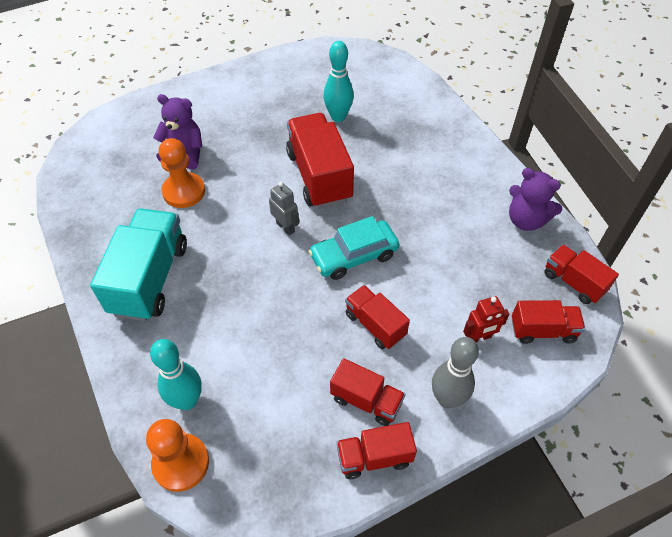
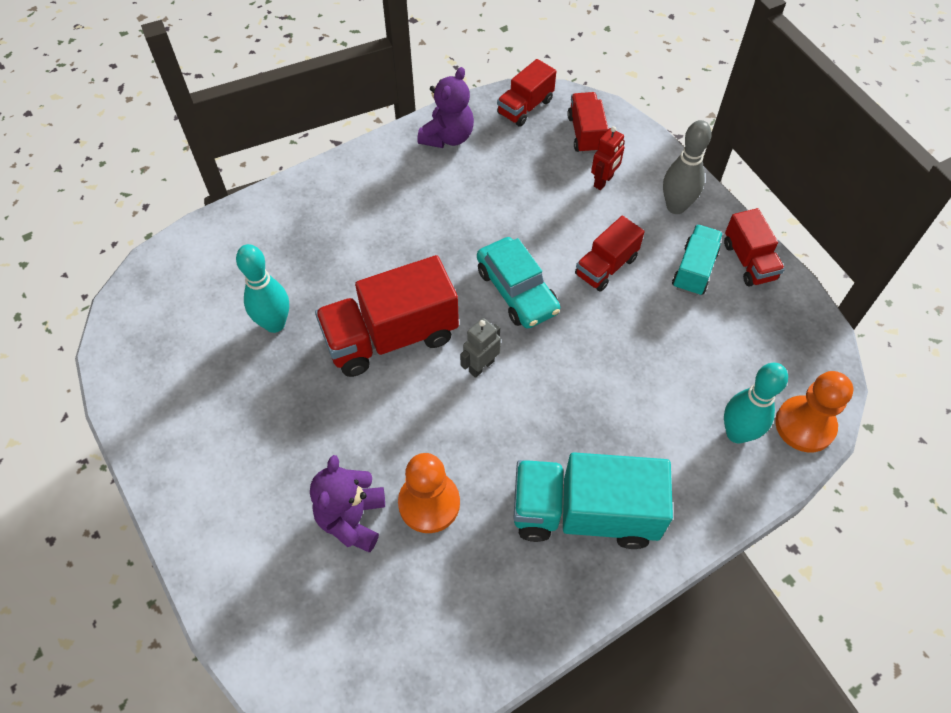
camera: 95 degrees left, 5 degrees up
red truck [330,358,405,426] -> turquoise truck [672,224,723,296]
red robot [463,296,509,342] -> red robot turned 60 degrees clockwise [591,126,625,190]

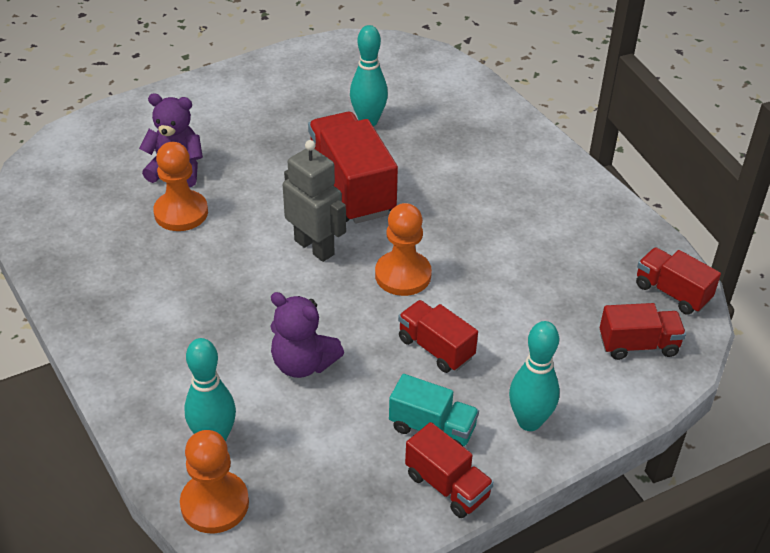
camera: 90 degrees right, 15 degrees down
purple teddy bear [417,67,474,148] -> purple teddy bear moved to [271,292,344,378]
grey robot [460,318,501,378] -> grey robot [283,140,346,262], size x1.63
turquoise car [477,237,560,329] -> orange pawn [375,203,432,296]
turquoise truck [513,452,673,549] -> none
red robot [591,126,625,190] -> none
grey bowling pin [663,120,712,214] -> turquoise bowling pin [509,321,560,431]
red truck [724,208,785,286] -> red truck turned 120 degrees counterclockwise [405,422,494,518]

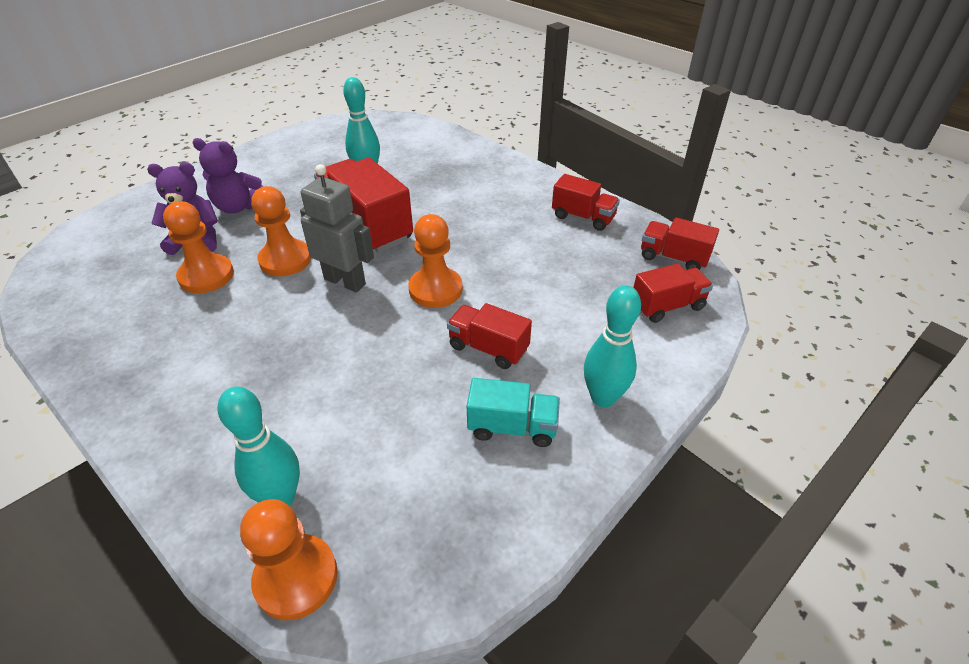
camera: 15 degrees left, 0 degrees up
purple teddy bear [271,292,344,378] -> purple teddy bear moved to [192,138,264,214]
red truck [405,422,494,518] -> red truck moved to [552,174,620,231]
none -> orange pawn [251,186,311,276]

